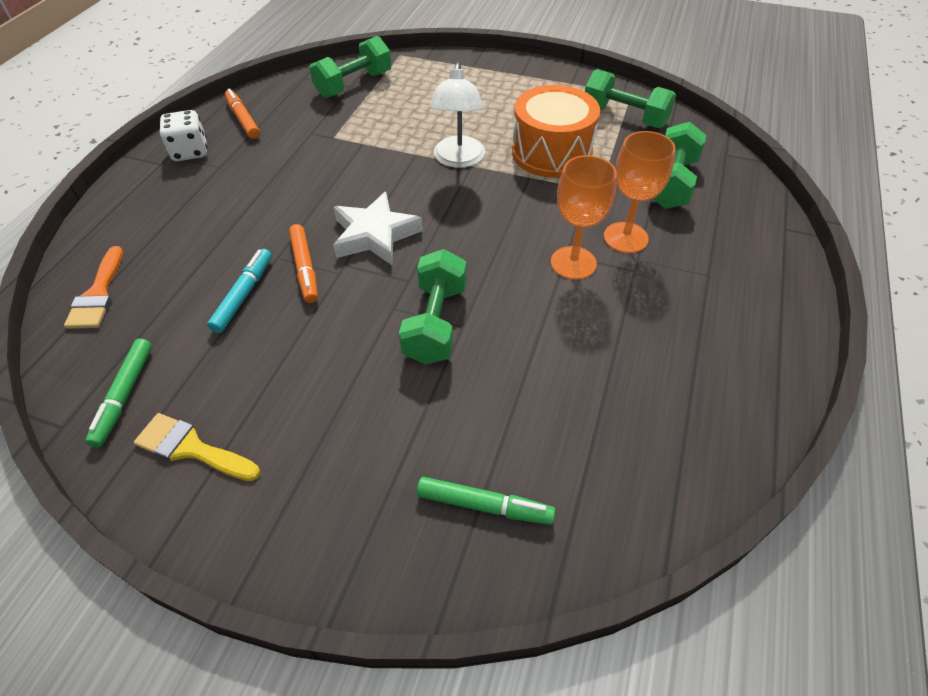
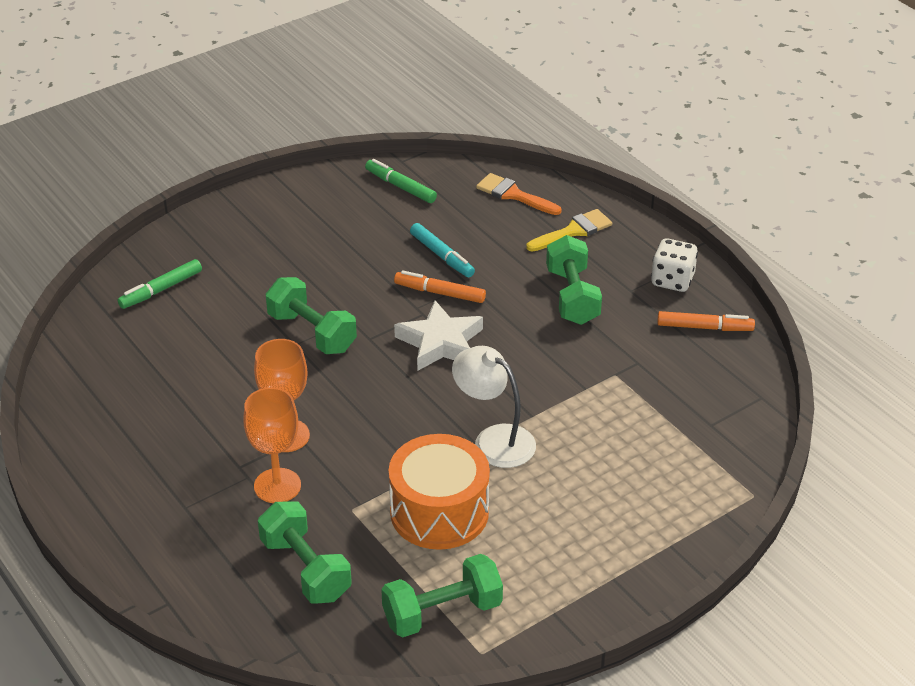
camera: 125 degrees right, 10 degrees down
yellow brush [134,413,260,481] -> yellow brush moved to [526,209,612,252]
green dumbbell [310,36,391,98] -> green dumbbell moved to [546,235,602,325]

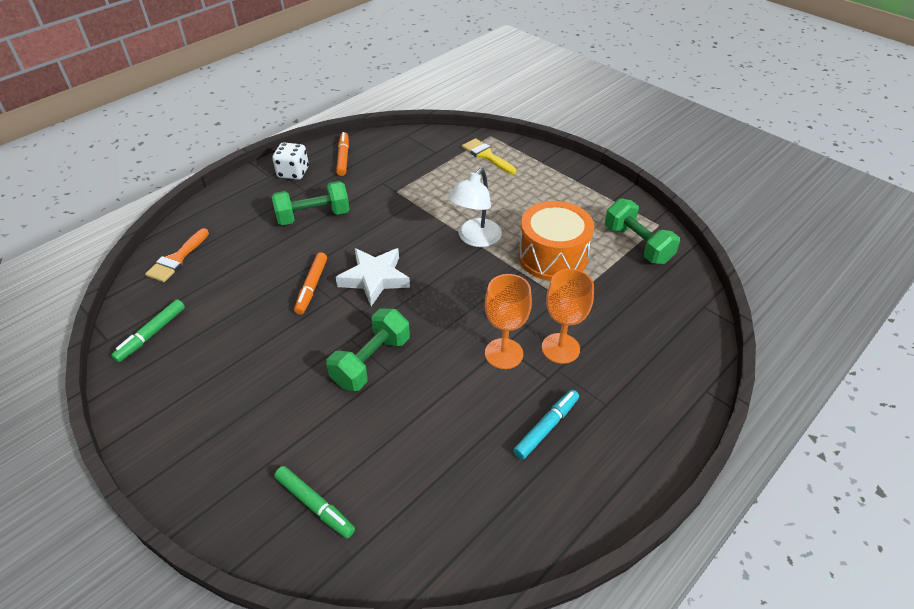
camera: 100 degrees left, 5 degrees up
green dumbbell [258,501,352,604] -> none
turquoise marker [410,223,475,277] -> turquoise marker moved to [513,390,579,460]
yellow brush [526,209,612,252] -> yellow brush moved to [462,138,516,174]

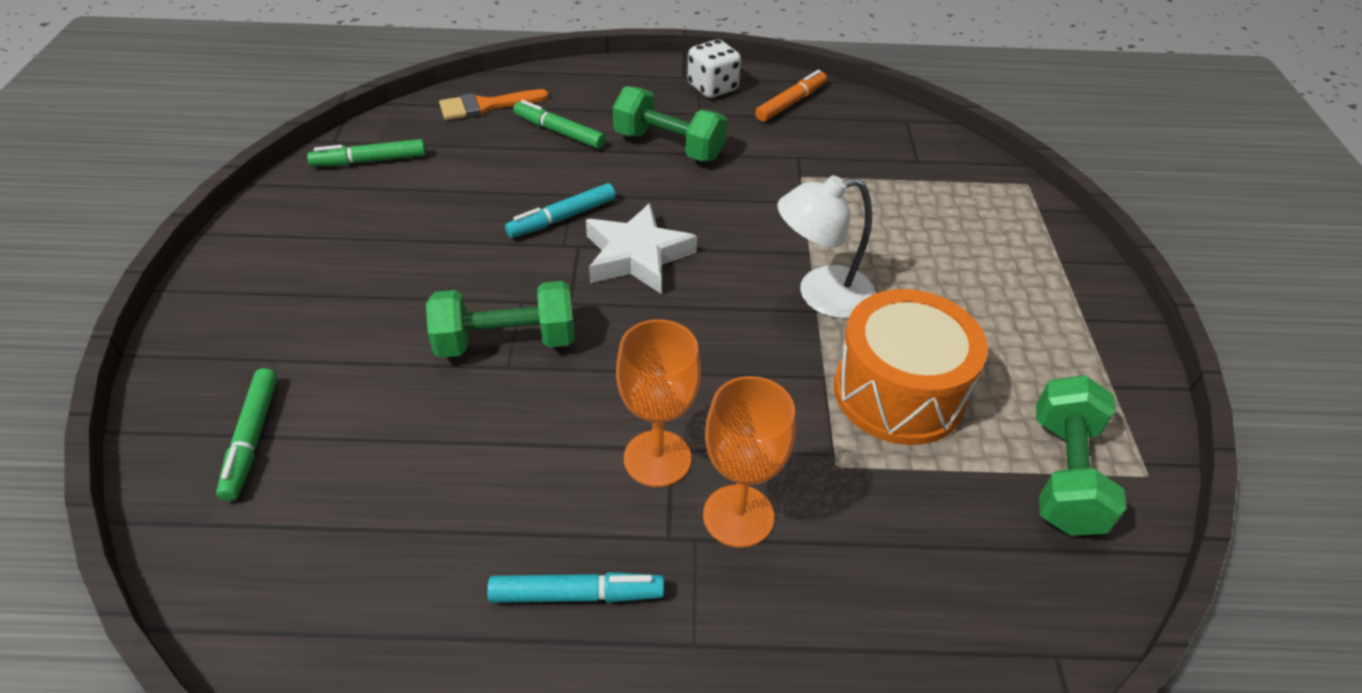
camera: 45 degrees right, 0 degrees up
orange marker [294,252,327,315] -> turquoise marker [505,183,616,238]
yellow brush [462,138,516,174] -> none
none -> green marker [513,100,605,149]

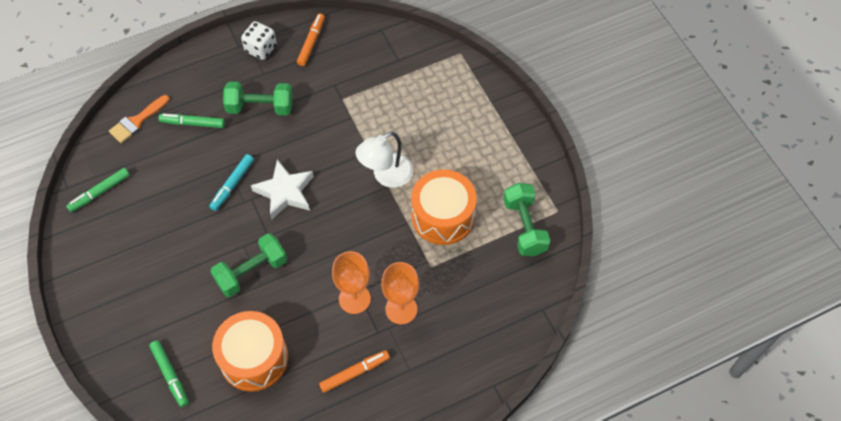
camera: 25 degrees left, 15 degrees up
turquoise marker [487,572,664,603] -> orange marker [319,350,390,393]
none -> orange drum [212,311,288,392]

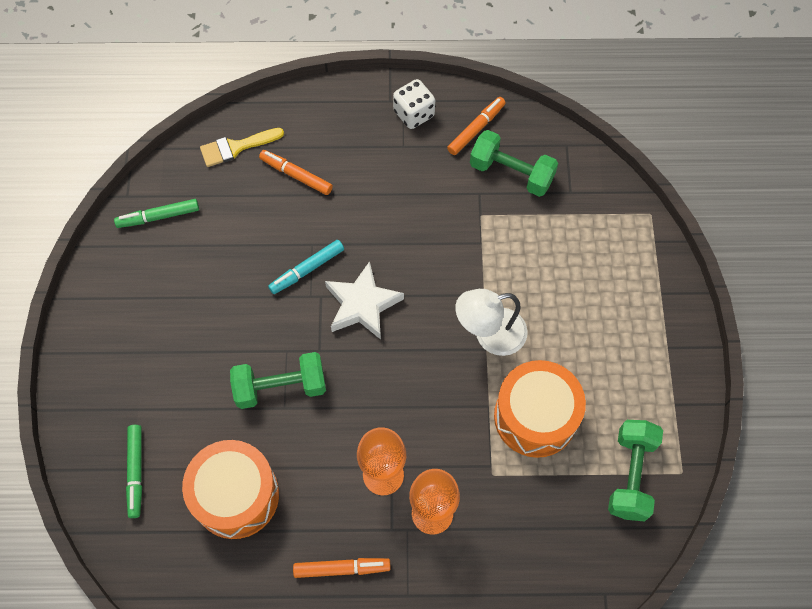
camera: 25 degrees right, 5 degrees up
orange brush [109,95,170,143] -> yellow brush [200,128,284,167]
green marker [159,114,225,128] -> orange marker [259,150,333,195]
green dumbbell [223,82,293,115] -> green dumbbell moved to [470,130,558,197]

